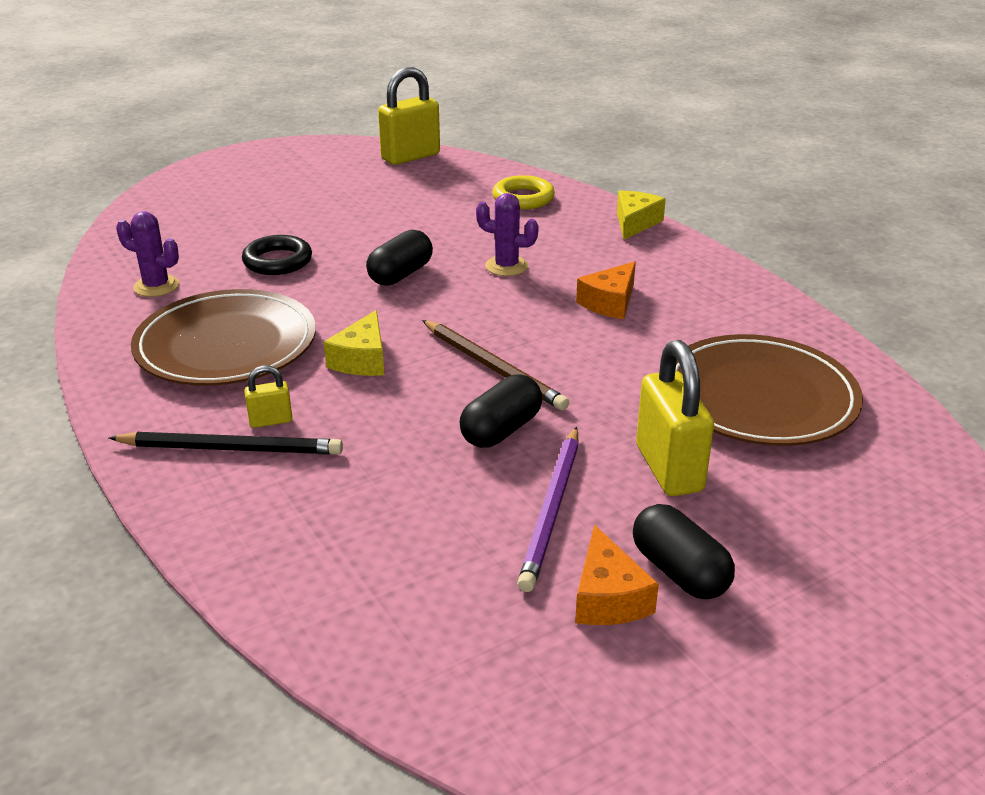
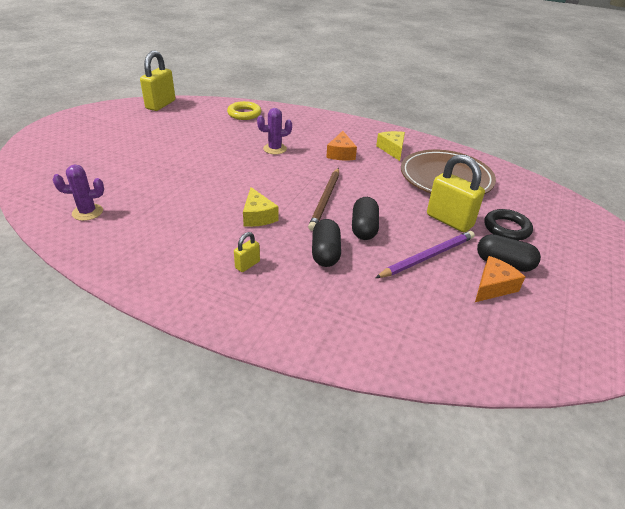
camera: 35 degrees left, 5 degrees up
black pencil [109,432,343,455] -> none
brown plate [131,289,316,386] -> none
black ring [242,235,312,275] -> black ring moved to [484,209,533,241]
black capsule [366,230,433,286] -> black capsule moved to [312,219,341,267]
brown pencil [422,320,569,410] -> brown pencil turned 90 degrees clockwise [308,168,339,231]
purple pencil [517,427,579,592] -> purple pencil turned 105 degrees counterclockwise [375,231,475,278]
orange cheese [575,525,659,625] -> orange cheese turned 90 degrees counterclockwise [475,256,525,302]
yellow cheese [617,191,666,240] -> yellow cheese moved to [376,131,405,161]

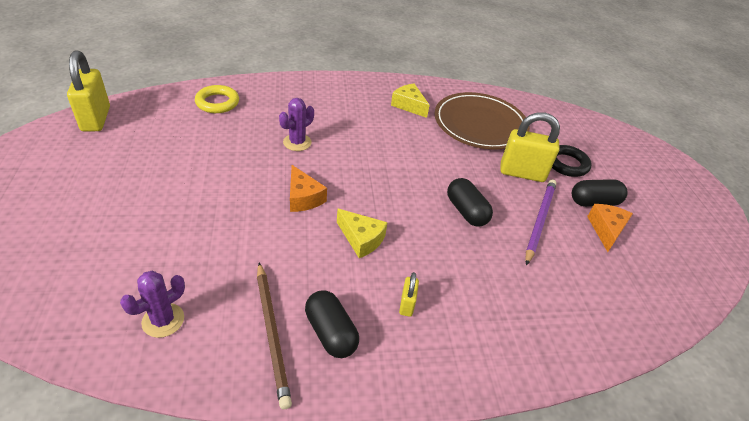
camera: 35 degrees left, 5 degrees up
brown pencil [308,168,339,231] -> brown pencil moved to [257,262,292,410]
black capsule [312,219,341,267] -> black capsule moved to [305,291,359,358]
orange cheese [326,131,357,160] -> orange cheese moved to [290,165,327,212]

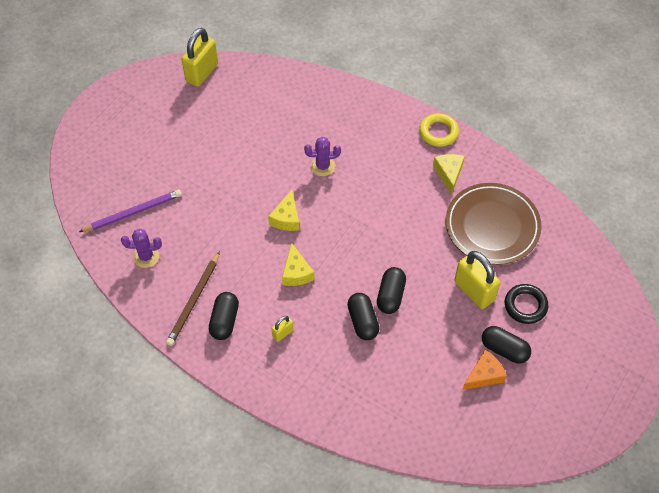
camera: 45 degrees right, 15 degrees up
yellow ring [195,85,239,113] -> yellow ring moved to [419,113,459,147]
orange cheese [290,165,327,212] -> yellow cheese [268,190,300,231]
purple pencil [526,179,557,265] -> purple pencil moved to [79,190,182,232]
none -> black capsule [347,293,379,340]

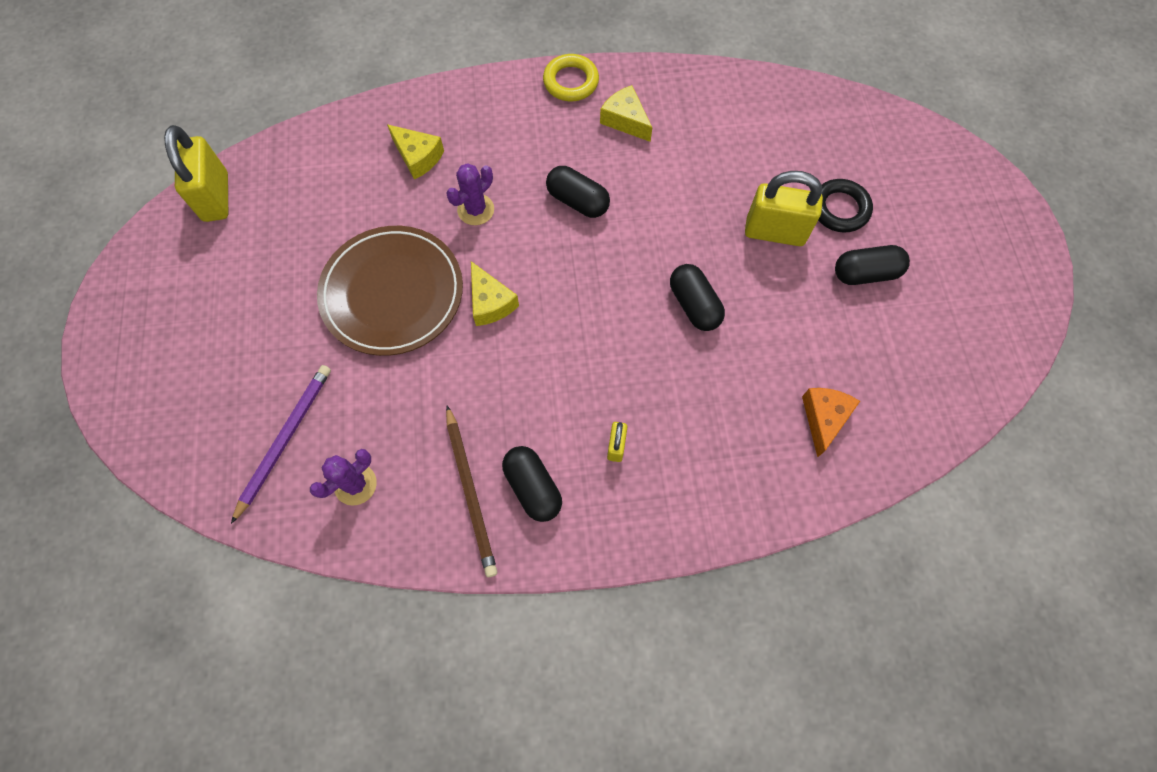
camera: 40 degrees left, 10 degrees up
yellow cheese [282,242,315,286] -> yellow cheese moved to [387,124,444,180]
black capsule [347,293,379,340] -> black capsule moved to [546,166,610,218]
brown plate [446,183,542,265] -> brown plate moved to [317,226,463,356]
orange cheese [463,350,507,390] -> orange cheese moved to [802,388,860,458]

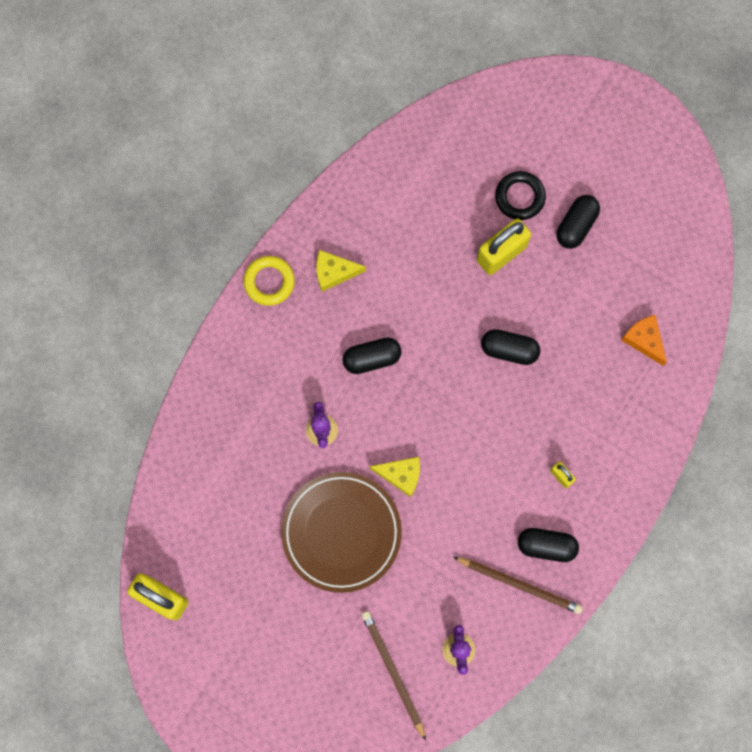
camera: 50 degrees left, 10 degrees up
purple pencil [231,365,331,524] -> brown pencil [361,611,426,741]
yellow cheese [387,124,444,180] -> none

